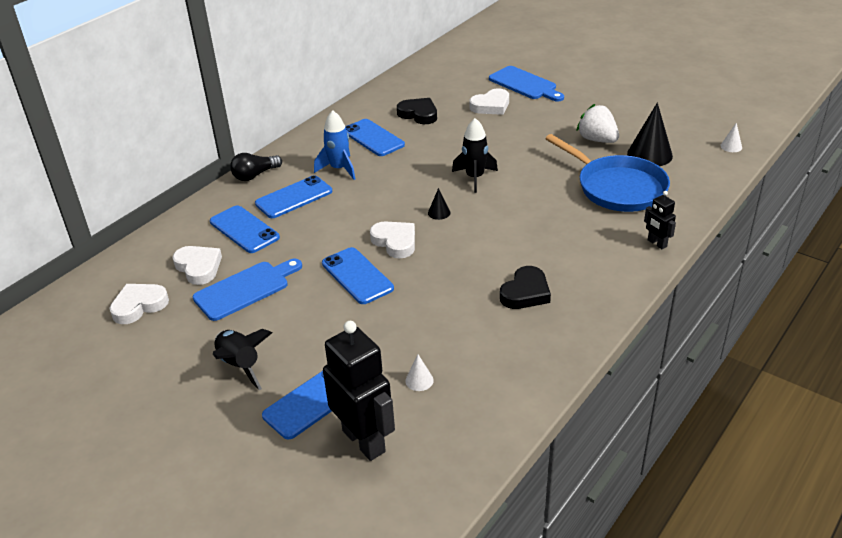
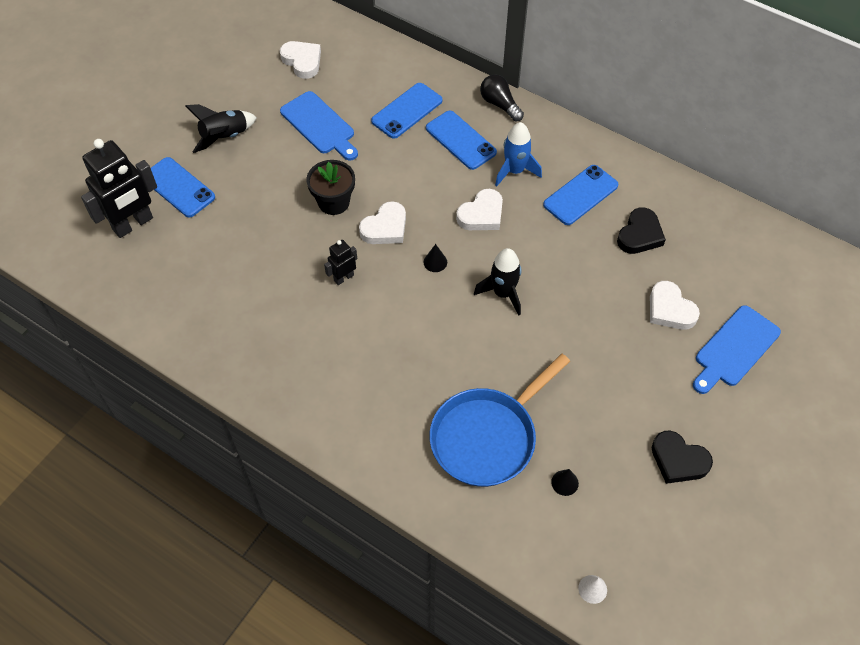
camera: 85 degrees right, 20 degrees up
white heart [172,246,222,285] -> white heart moved to [456,189,503,230]
blue phone [322,247,394,304] -> black flower pot [306,160,355,215]
white cone [405,355,434,391] -> none
black heart [500,266,551,309] -> black heart moved to [652,431,713,484]
white strawberry [577,104,619,143] -> none
black cone [627,102,673,166] -> black cone [551,469,579,496], size x0.48
black robot [644,191,676,249] -> black robot moved to [324,240,357,285]

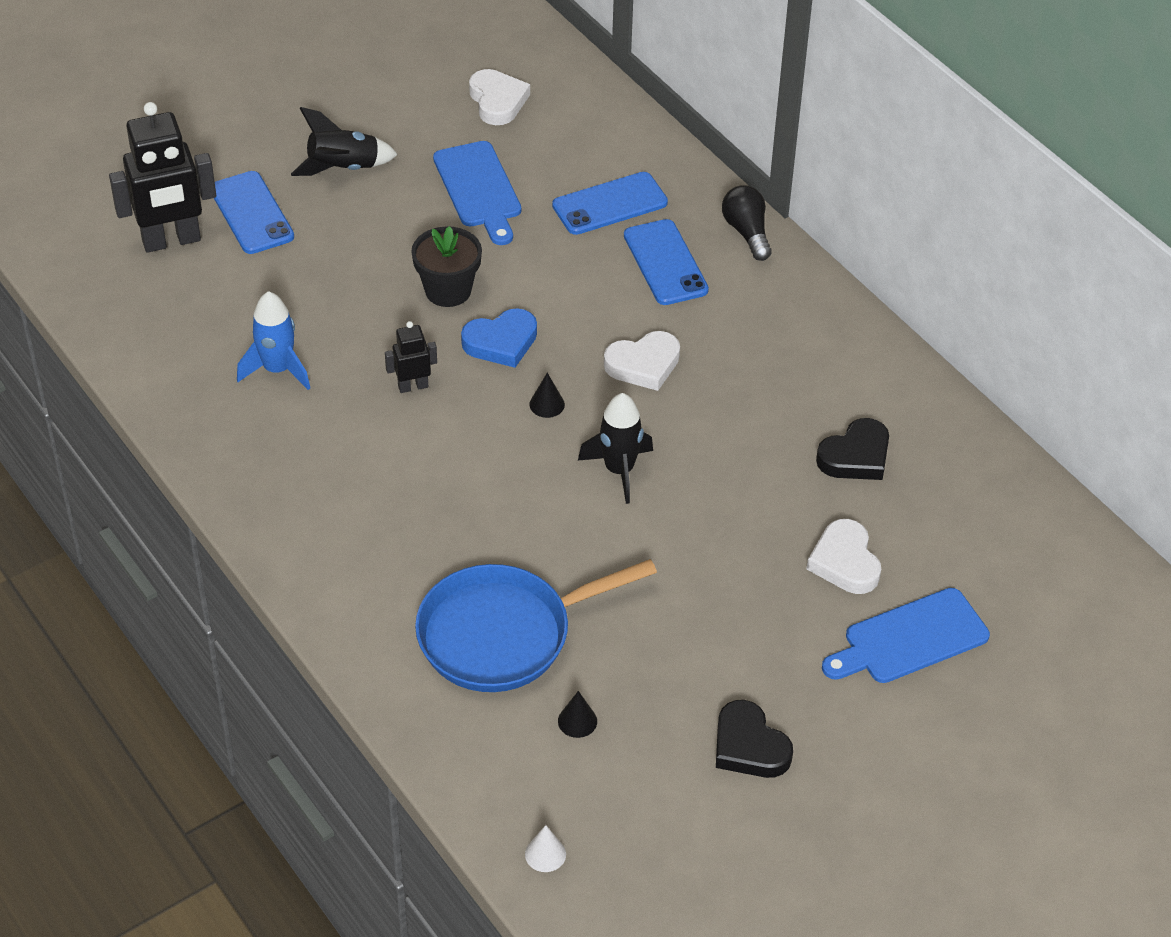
camera: 20 degrees right, 10 degrees down
white heart [359,201,406,244] -> blue heart [461,308,537,368]
blue rocket [495,122,542,186] -> blue rocket moved to [237,291,310,390]
blue phone [543,165,618,225] -> none

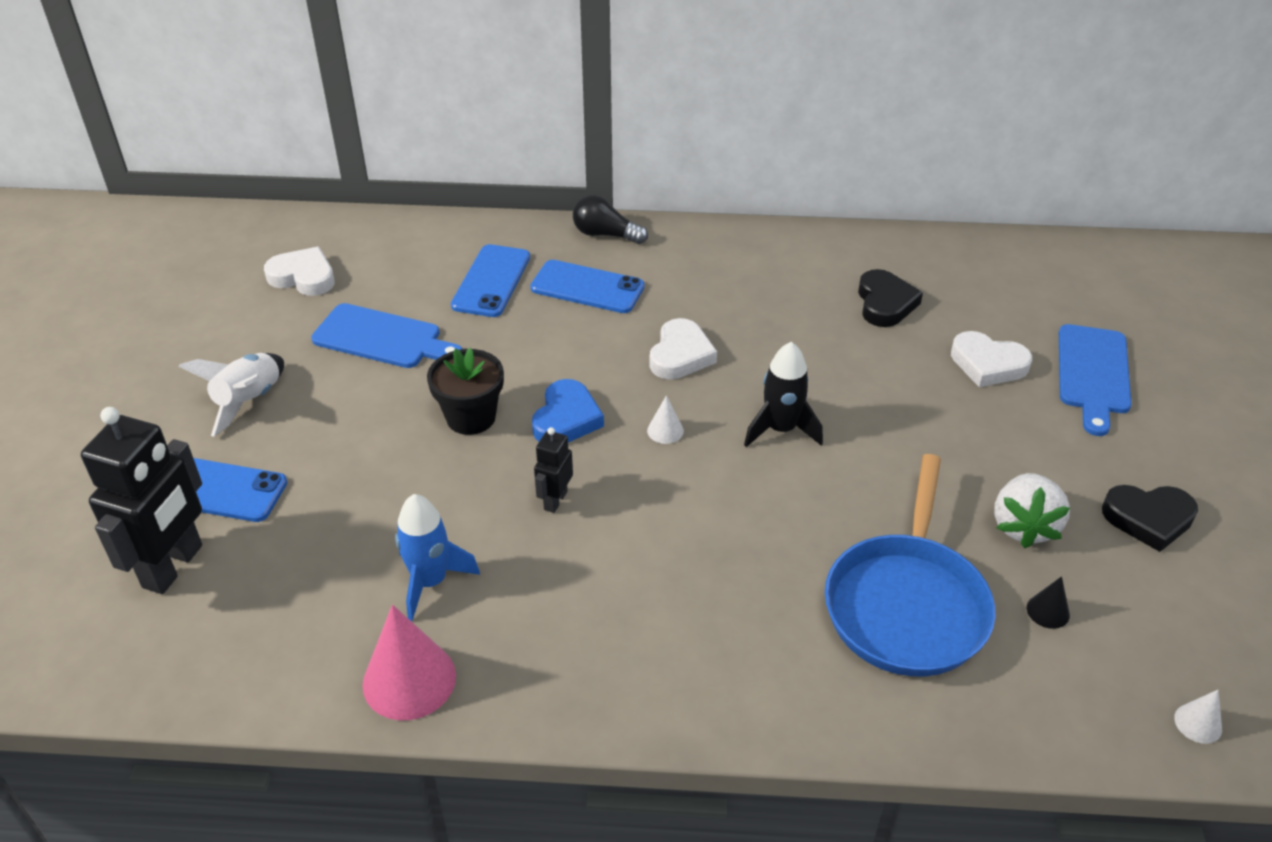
camera: 50 degrees left, 5 degrees down
black rocket [291,107,398,176] -> white rocket [178,353,284,437]
black cone [530,373,565,418] -> white cone [647,395,684,444]
none -> pink cone [363,605,456,720]
none -> white strawberry [994,473,1070,548]

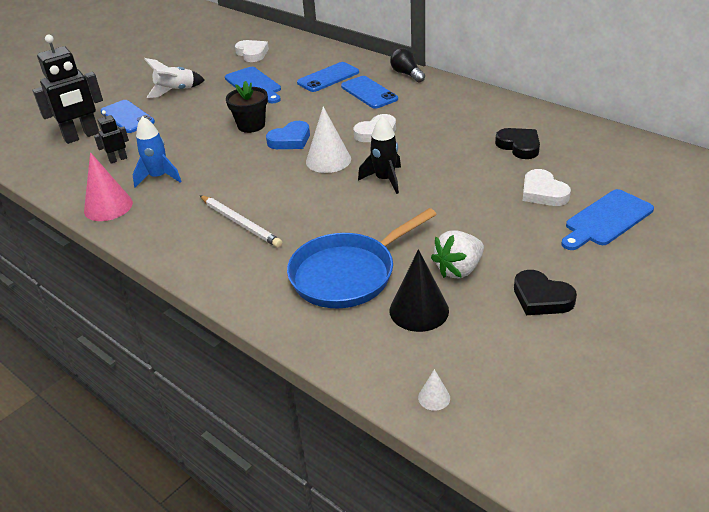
camera: 40 degrees right, 5 degrees down
black robot [534,427,573,513] -> black robot moved to [94,110,129,164]
white cone [647,395,684,444] -> white cone [306,106,351,173], size x2.10
black heart [858,269,923,327] -> black heart turned 75 degrees counterclockwise [495,128,540,159]
black cone [1027,576,1070,629] -> black cone [390,249,449,332], size x2.10
none -> white pencil [199,195,282,248]

